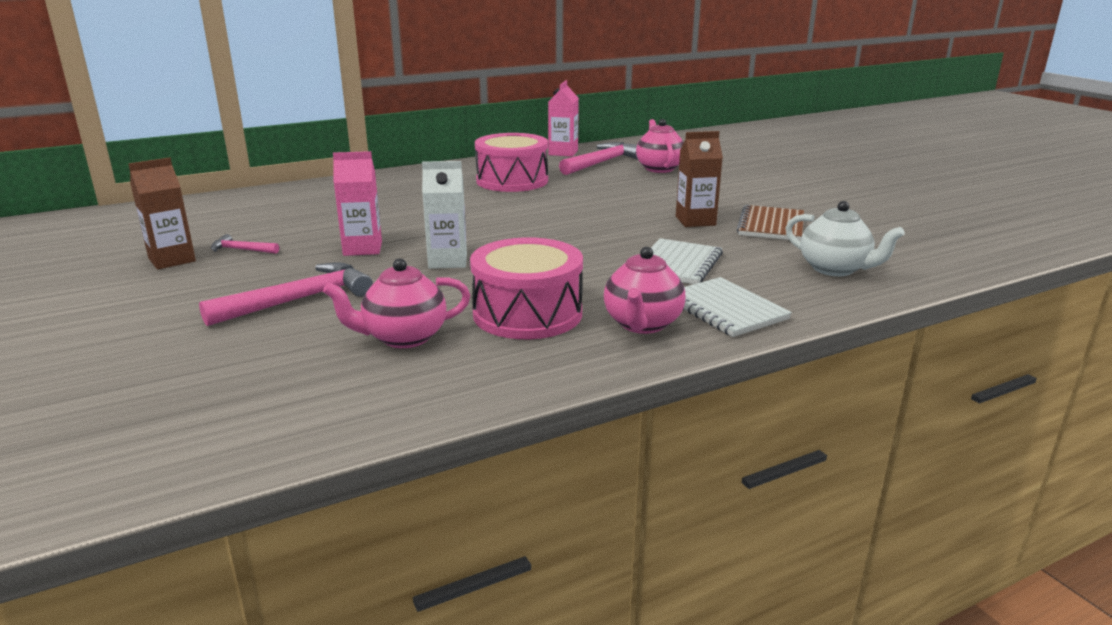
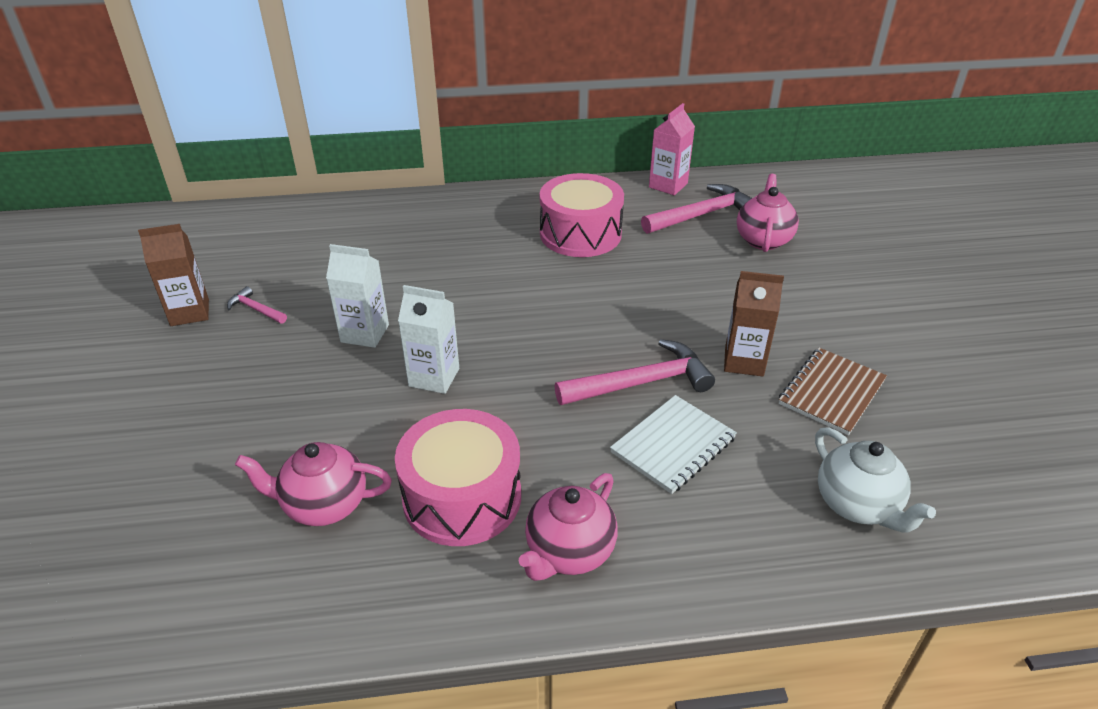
camera: 20 degrees right, 15 degrees up
pink hammer [199,262,373,326] -> pink hammer moved to [555,339,715,405]
pink carton [333,151,382,256] -> white carton [326,244,389,348]
white notebook [683,277,792,337] -> none

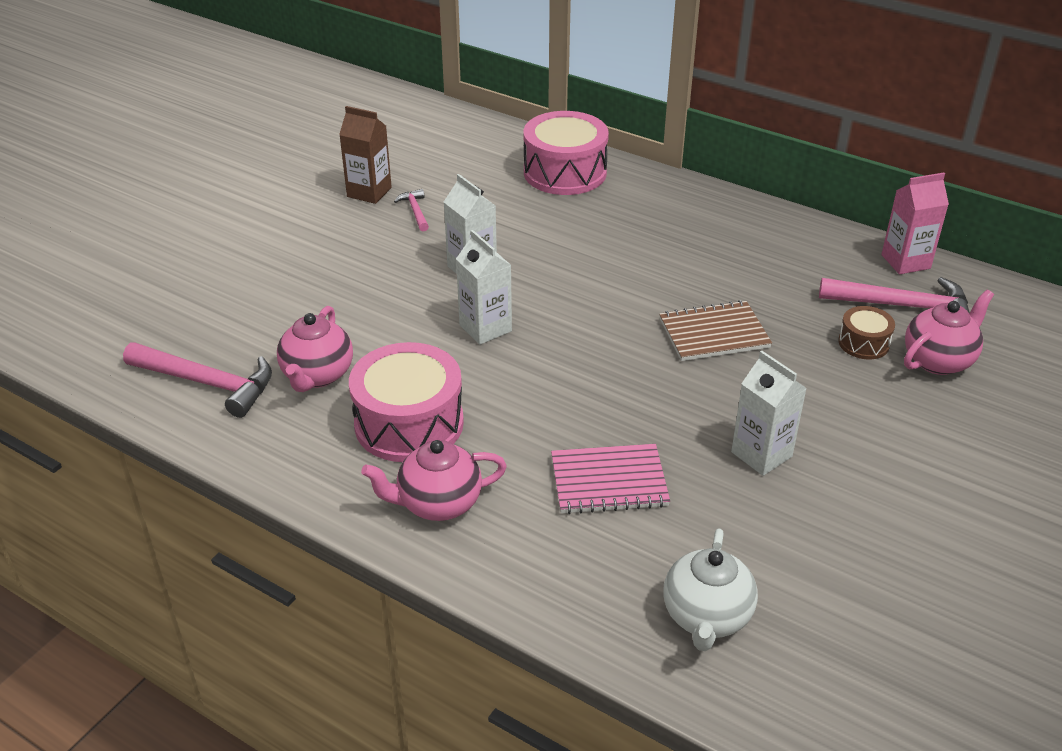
camera: 40 degrees right, 0 degrees up
pink teapot [235,442,392,526] -> pink teapot turned 120 degrees counterclockwise [277,306,353,392]
pink drum [540,173,624,257] -> pink drum moved to [524,111,609,195]
pink hammer [555,339,715,405] -> pink hammer moved to [123,342,272,418]
white notebook [610,395,737,494] -> pink notebook [551,444,670,514]
brown carton [724,271,784,377] -> white carton [731,351,807,476]
brown notebook [779,348,887,435] -> brown notebook moved to [659,300,772,361]
none -> brown drum [838,306,895,359]

